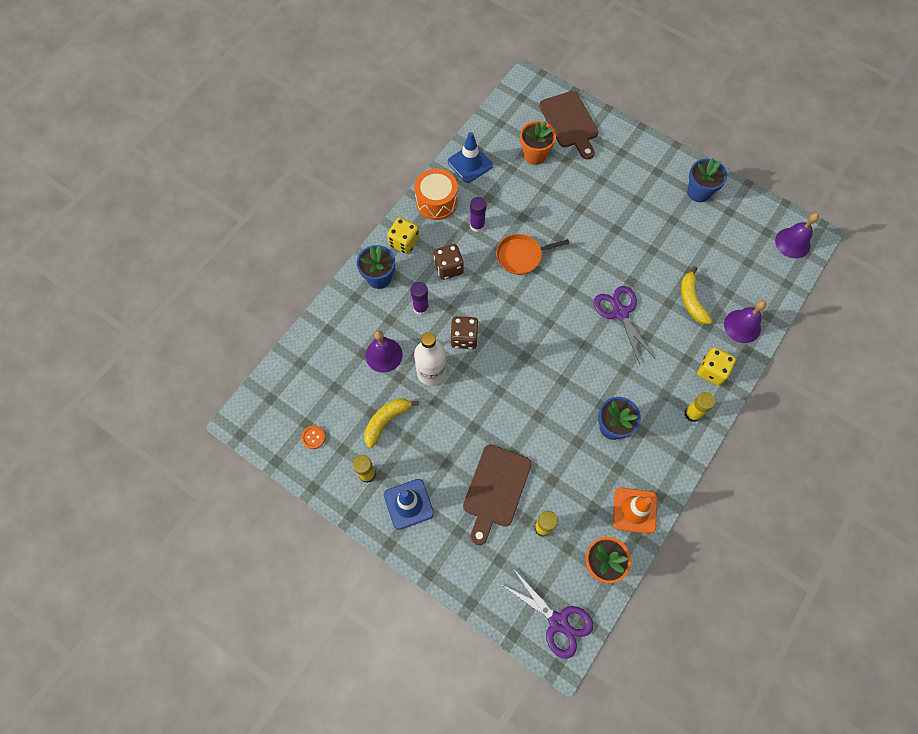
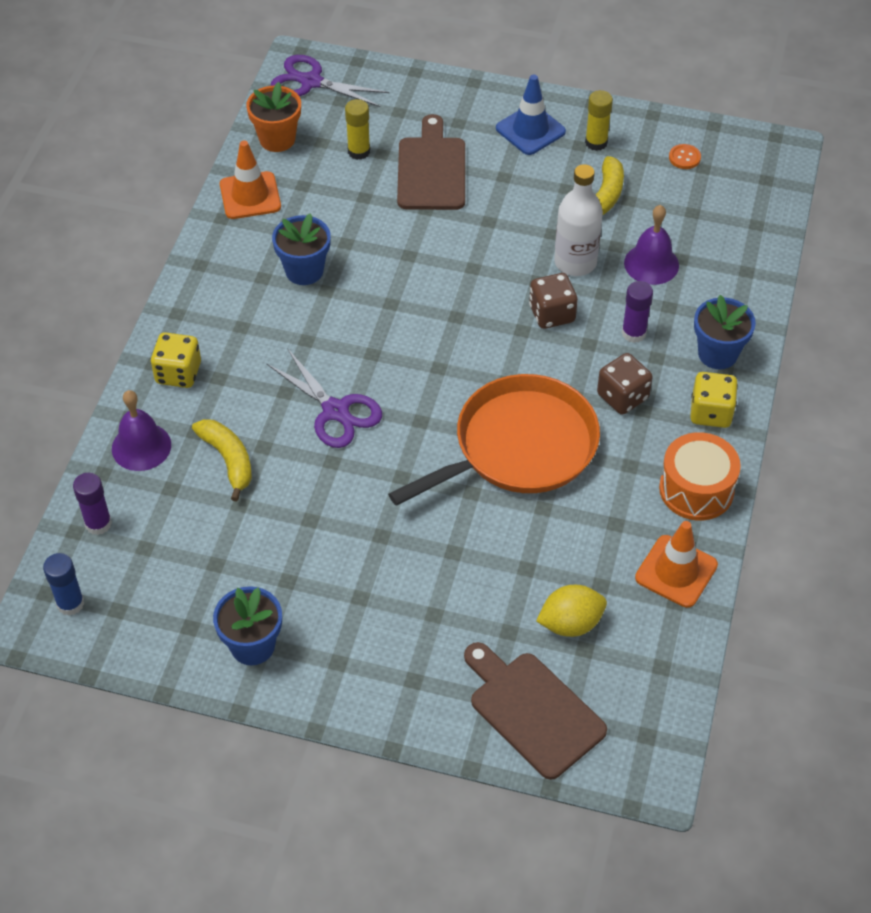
camera: 160 degrees right, 15 degrees down
blue traffic cone [448,132,493,183] -> orange traffic cone [635,521,718,608]
purple glue stick [470,197,486,232] -> purple glue stick moved to [73,473,112,535]
orange pan [496,234,569,275] -> orange pan [388,374,600,506], size x1.86
orange flower pot [520,121,556,165] -> yellow lemon [536,585,607,637]
yellow glue stick [685,392,715,422] -> none
purple bell [775,213,819,259] -> blue glue stick [43,553,84,616]

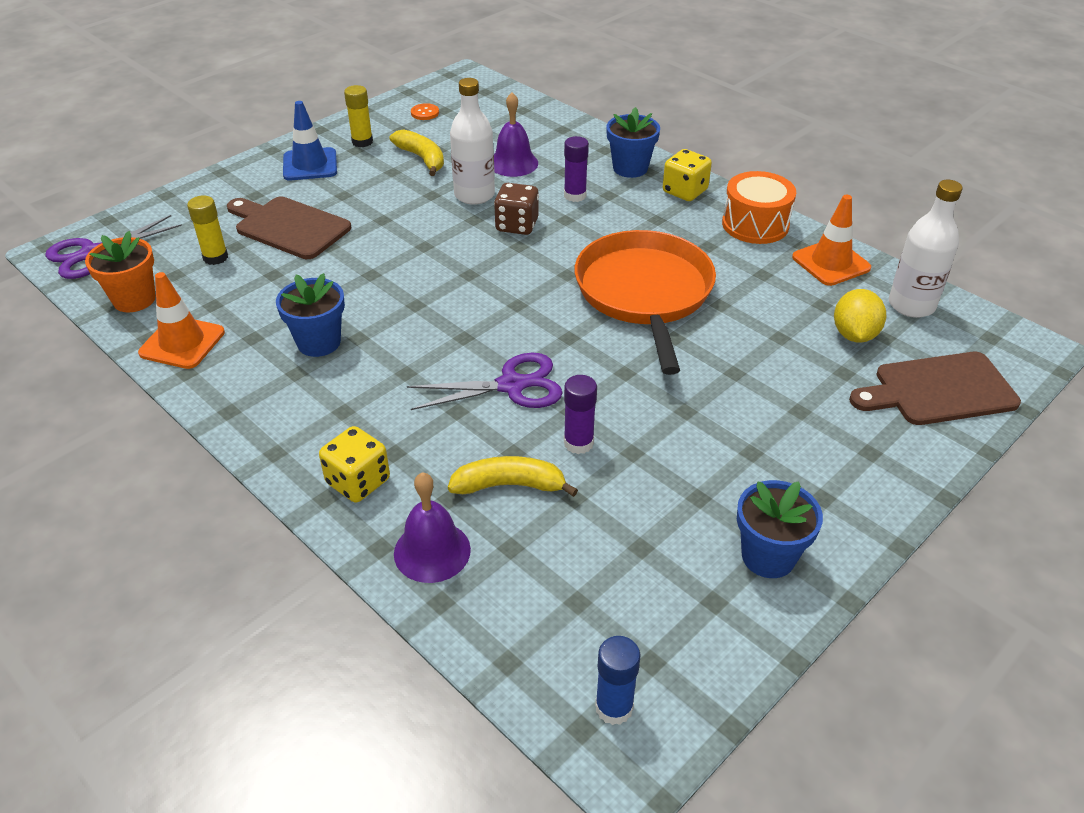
camera: 60 degrees left, 10 degrees down
purple glue stick [73,473,112,535] -> purple glue stick moved to [564,375,597,454]
brown dice [597,353,653,415] -> none
none -> white bottle [889,180,963,318]

